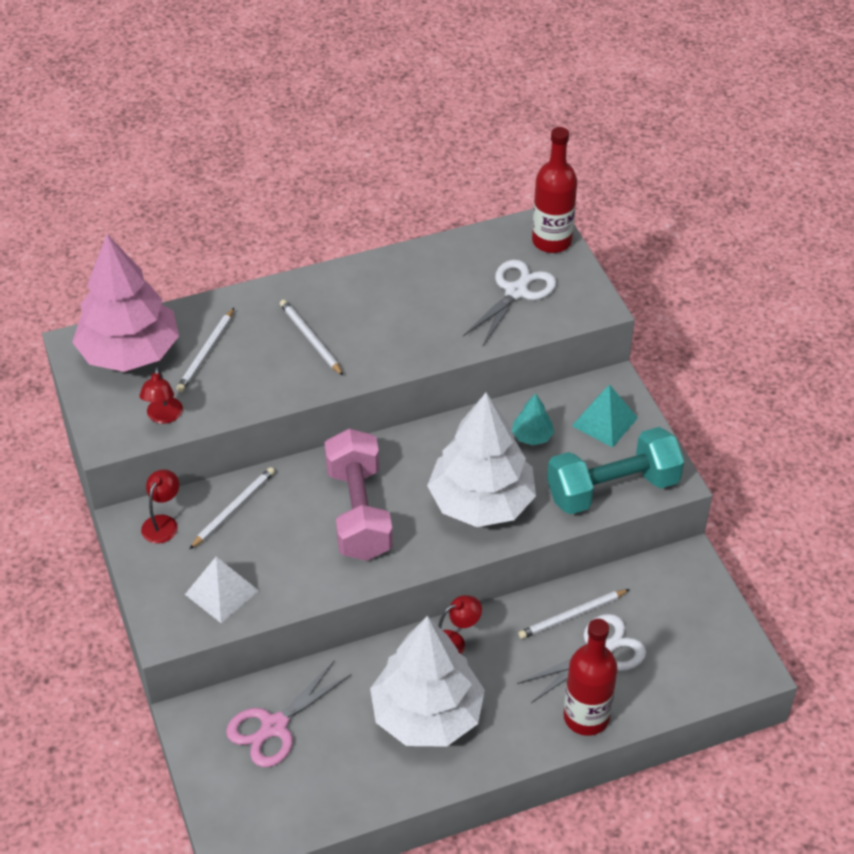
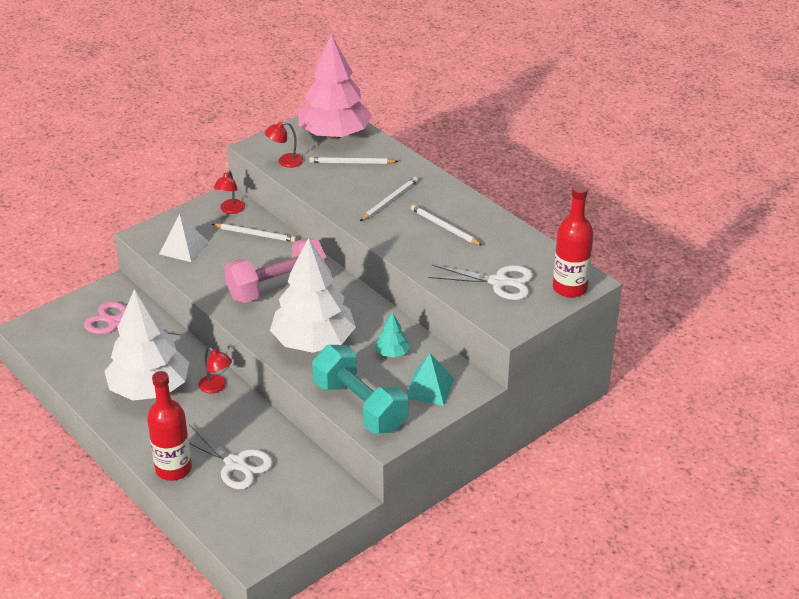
camera: 70 degrees right, 10 degrees down
red lamp [141,469,179,544] -> red lamp turned 105 degrees clockwise [214,170,245,214]
white pencil [518,589,630,639] -> white pencil moved to [411,205,482,245]

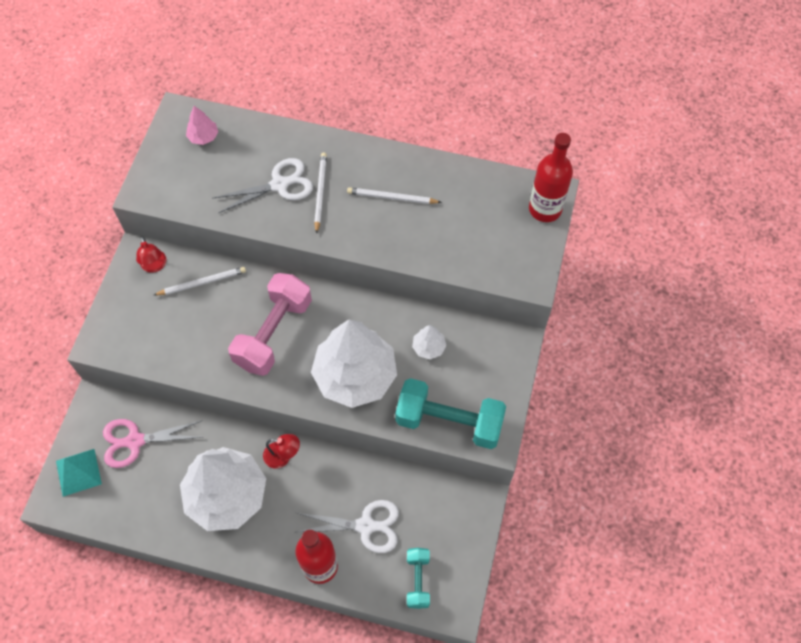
camera: 35 degrees left, 25 degrees up
white pyramid [159,214,208,262] -> none
red lamp [265,122,304,168] -> none
pink tree [298,34,372,139] -> pink tree [186,106,218,145], size x0.41
white pencil [309,157,398,164] -> none
turquoise tree [376,312,410,358] -> white tree [412,325,446,359]
turquoise pyramid [406,353,454,406] -> turquoise pyramid moved to [56,449,102,497]
white scissors [428,265,533,300] -> white scissors moved to [213,158,313,213]
none -> turquoise dumbbell [407,548,430,609]

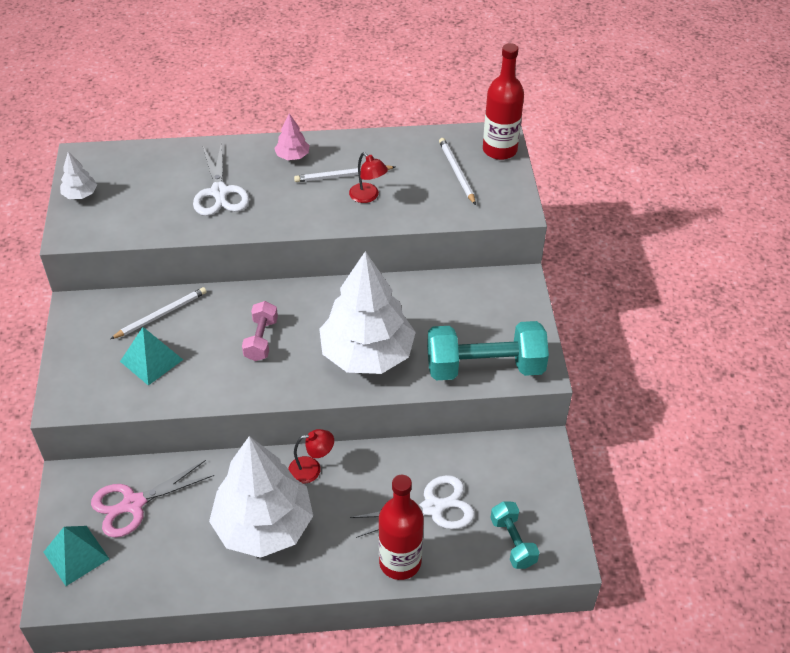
camera: 20 degrees left, 15 degrees down
red lamp [136,237,166,273] -> red lamp moved to [349,152,388,203]
pink tree [186,106,218,145] -> pink tree moved to [274,113,309,160]
white scissors [213,158,313,213] -> white scissors turned 120 degrees clockwise [193,142,249,216]
pink dumbbell [228,273,312,376] -> pink dumbbell [242,301,278,361], size x0.53
white pencil [314,152,327,234] -> white pencil moved to [439,138,476,205]
white tree [412,325,446,359] -> white tree moved to [60,152,97,199]
none -> turquoise pyramid [120,327,183,386]

